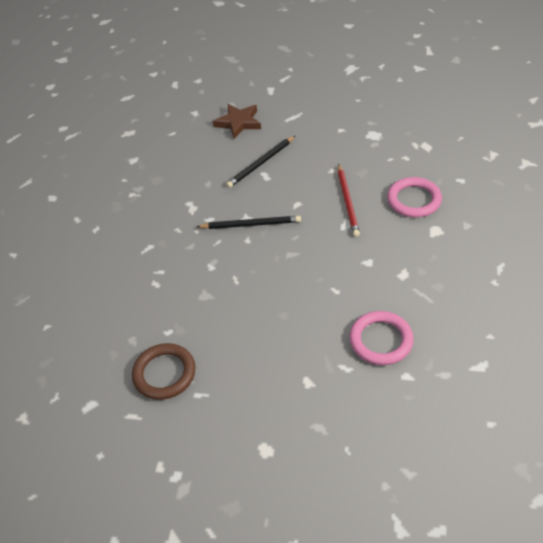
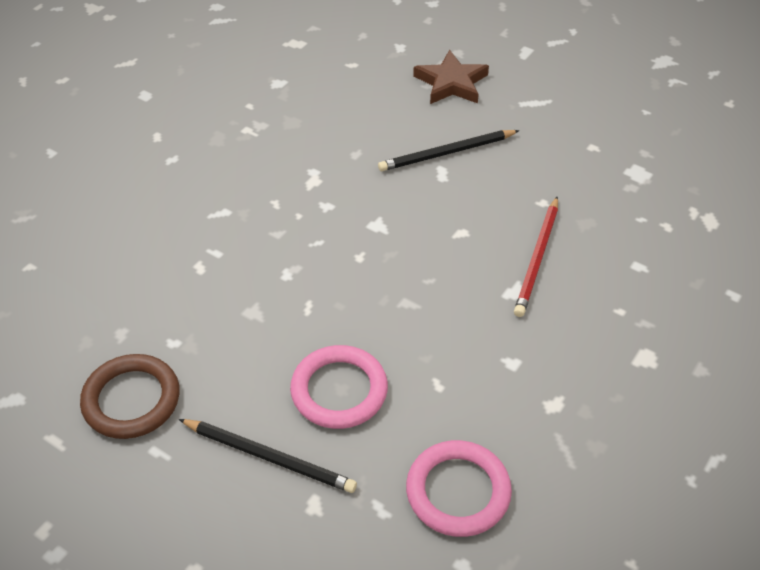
camera: 20 degrees right, 0 degrees up
black pencil [196,216,301,229] -> black pencil moved to [179,419,357,493]
pink ring [387,177,442,217] -> pink ring moved to [290,345,388,429]

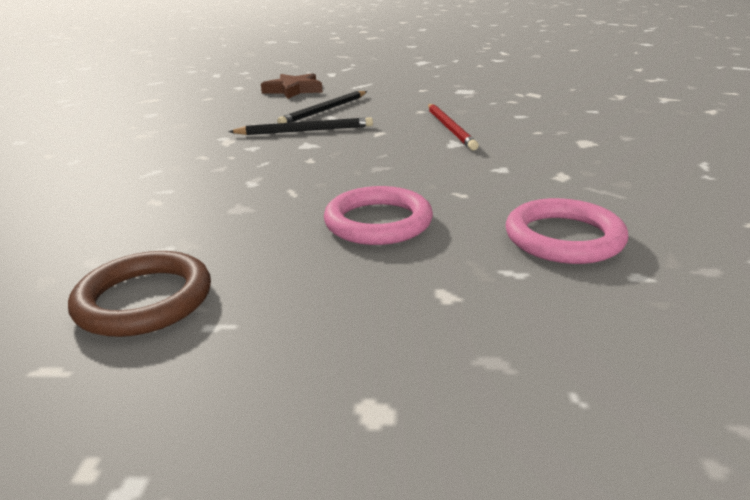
camera: 30 degrees left, 20 degrees down
black pencil [179,419,357,493] -> black pencil moved to [228,117,373,135]

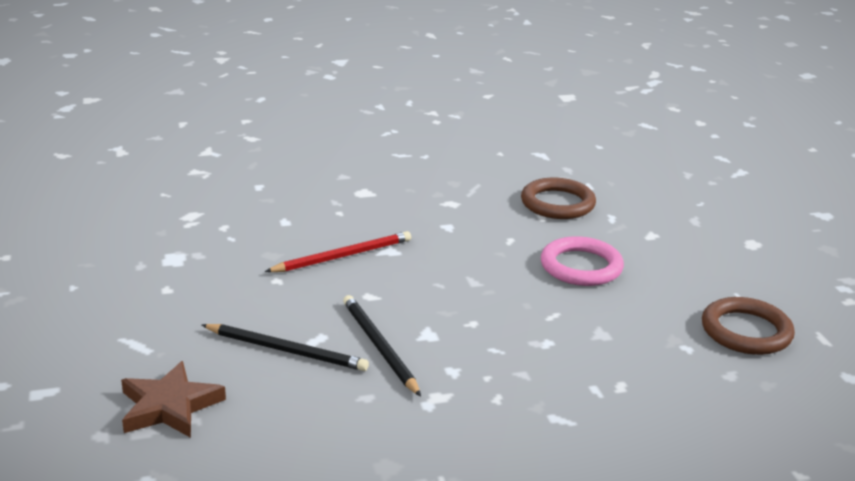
camera: 110 degrees left, 0 degrees up
pink ring [506,198,629,264] -> brown ring [521,178,596,219]

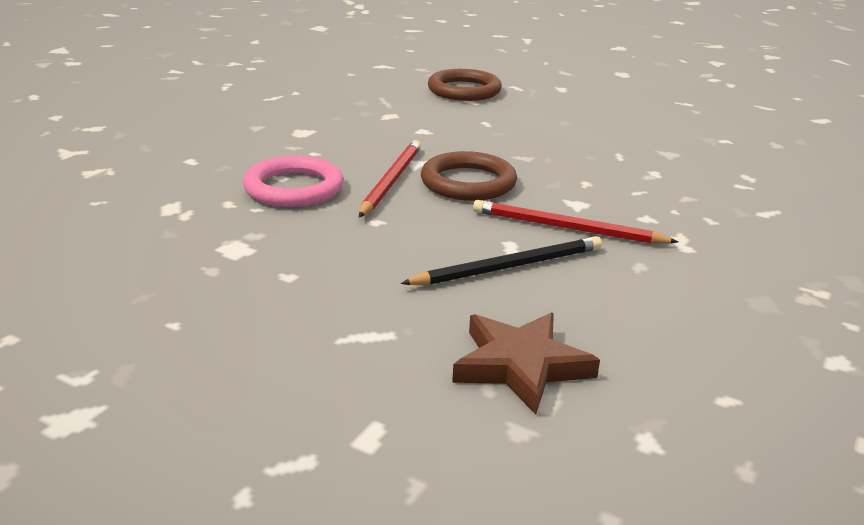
camera: 45 degrees left, 0 degrees up
black pencil [343,295,421,397] -> red pencil [473,200,678,244]
pink ring [541,236,624,286] -> pink ring moved to [243,156,344,207]
brown ring [702,297,795,355] -> brown ring moved to [421,151,517,201]

